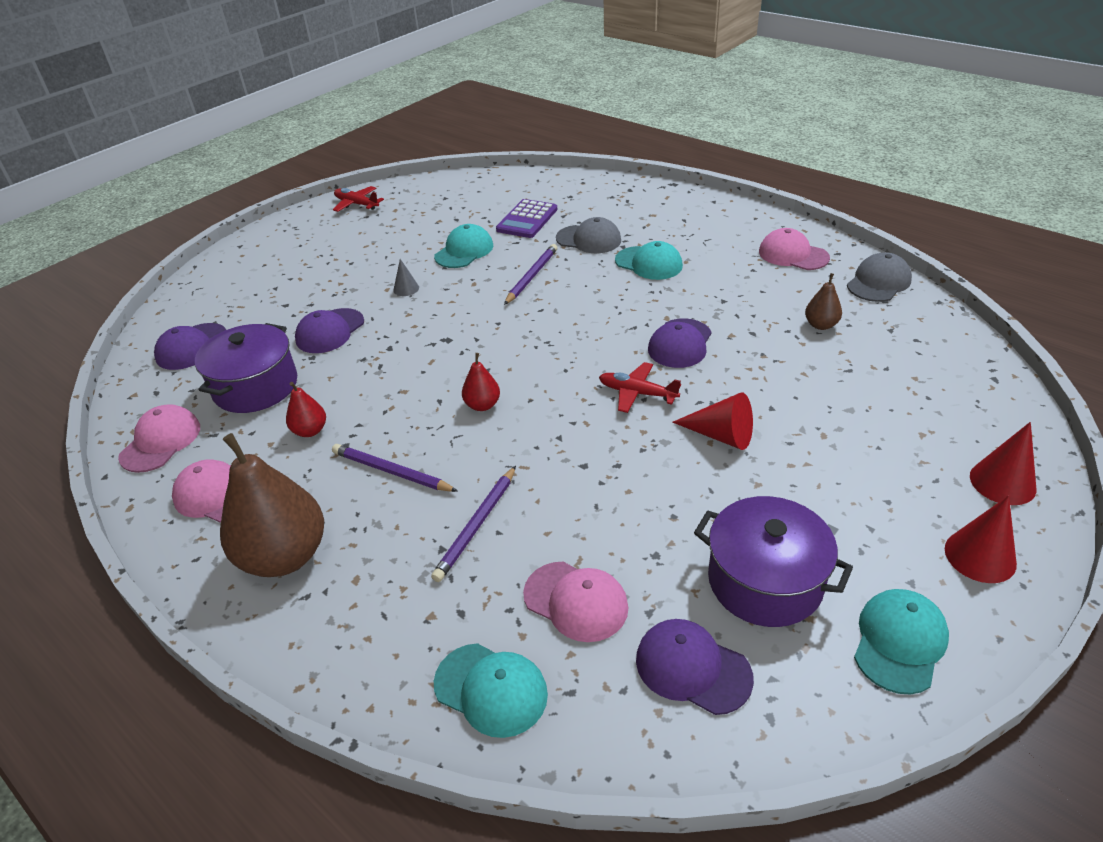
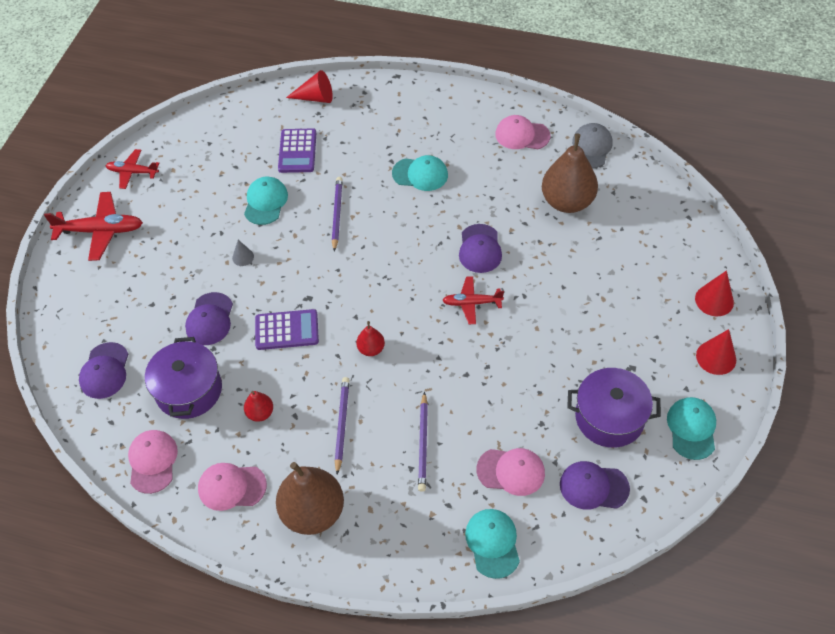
camera: 25 degrees left, 15 degrees up
purple pencil [332,444,458,492] -> purple pencil turned 90 degrees clockwise [335,377,350,475]
turquoise cap [434,643,548,738] -> turquoise cap turned 105 degrees counterclockwise [465,509,520,579]
grey cap [556,217,621,253] -> none
red cone [672,392,753,450] -> red cone moved to [286,70,333,103]
brown pear [805,273,842,330] -> brown pear [542,134,598,213], size x2.14
none -> red plane [44,192,143,261]
none -> purple calculator [255,309,319,350]

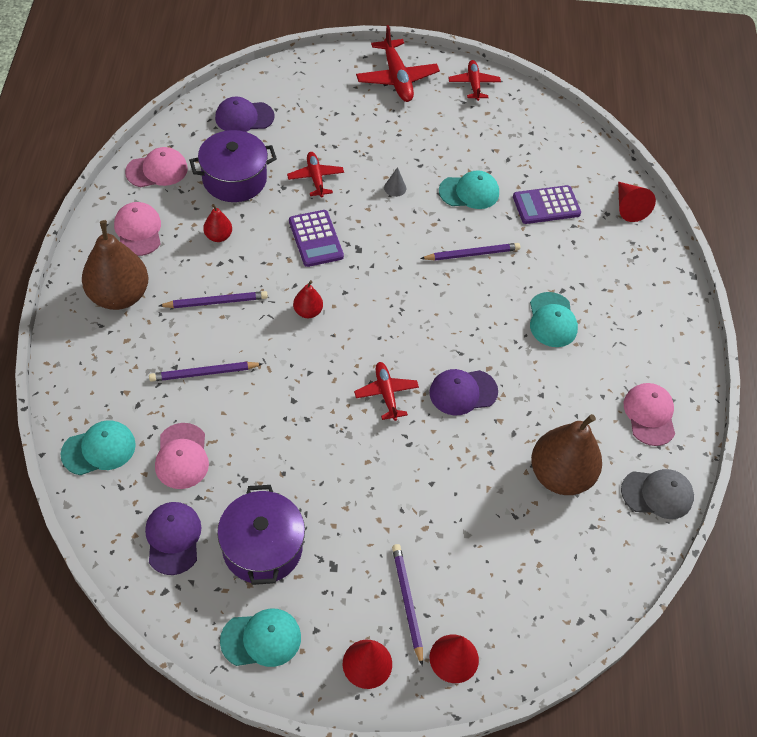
camera: 70 degrees right, 0 degrees up
purple cap [185,292,233,345] -> red plane [287,152,344,198]
none -> purple pencil [392,544,423,666]

